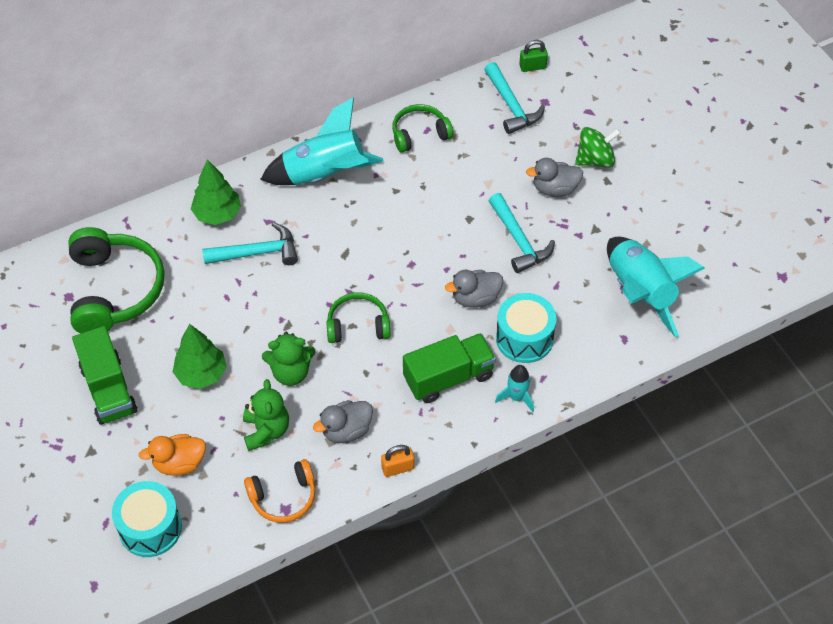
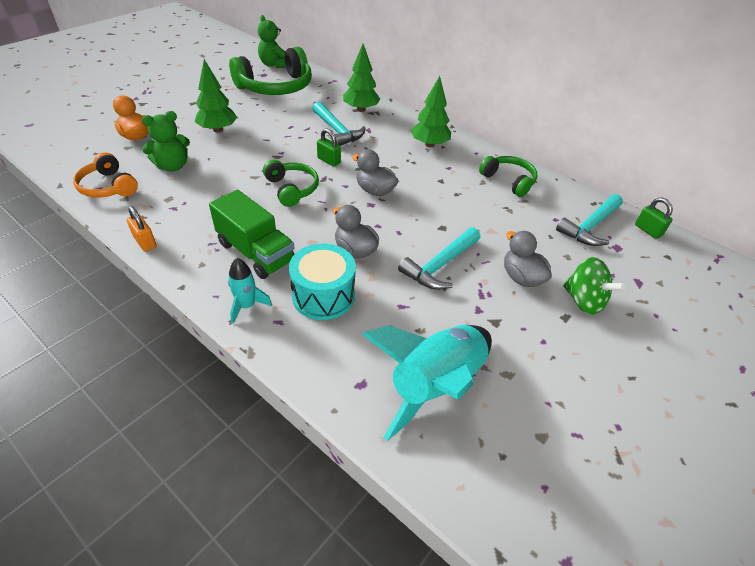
camera: 65 degrees right, 10 degrees down
green truck [72,326,138,425] -> none
turquoise drum [112,481,182,557] -> none
turquoise rocket [260,97,383,185] -> green tree [411,76,451,147]
green teddy bear [262,332,316,386] -> green teddy bear moved to [258,15,286,68]
grey duck [313,400,373,443] -> grey duck moved to [352,149,398,196]
none -> green padlock [317,128,341,167]

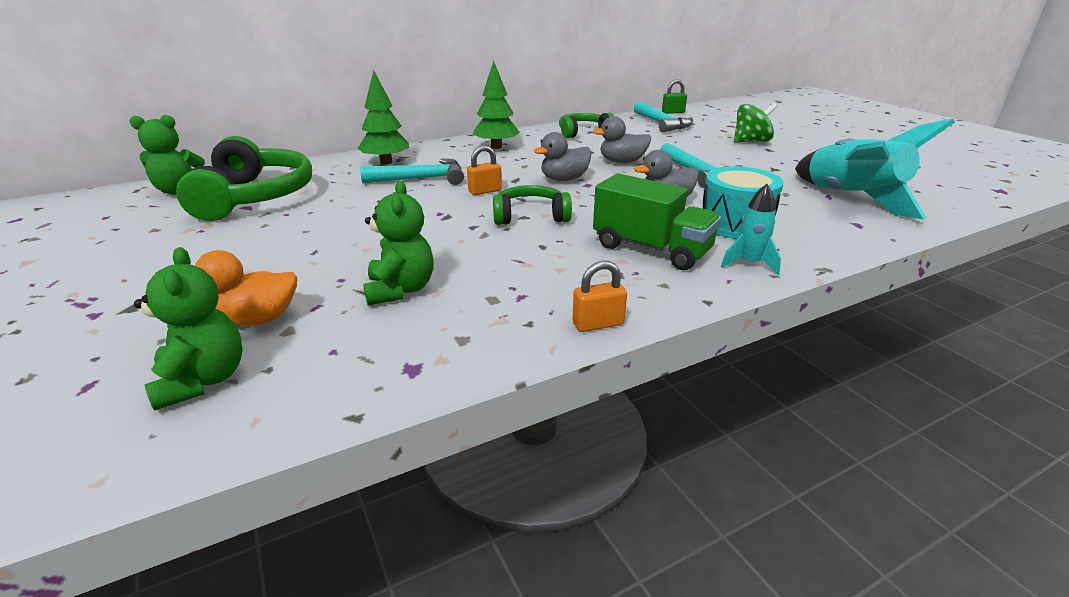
camera: 65 degrees left, 15 degrees down
orange headphones [73,152,138,197] -> none
green tree [195,59,237,133] -> none
green truck [209,190,294,279] -> green truck turned 60 degrees clockwise [593,173,721,270]
green padlock [317,128,341,167] -> orange padlock [467,145,502,195]
grey duck [504,231,552,287] -> grey duck moved to [592,116,651,163]
none -> green teddy bear [134,247,243,411]

